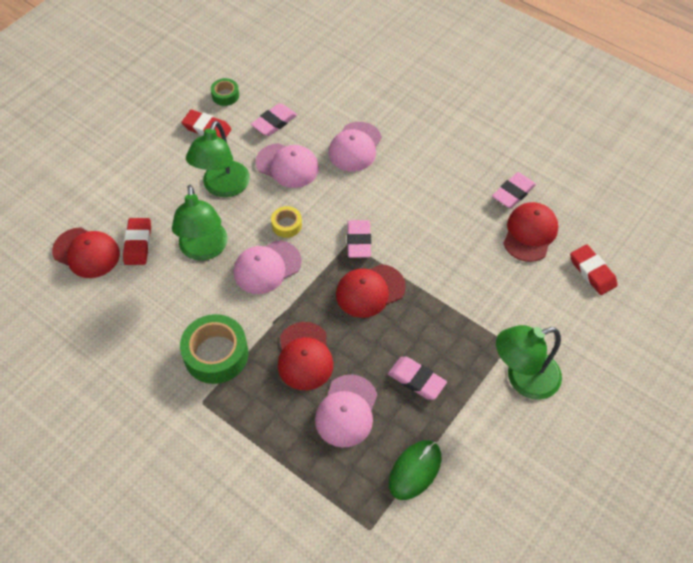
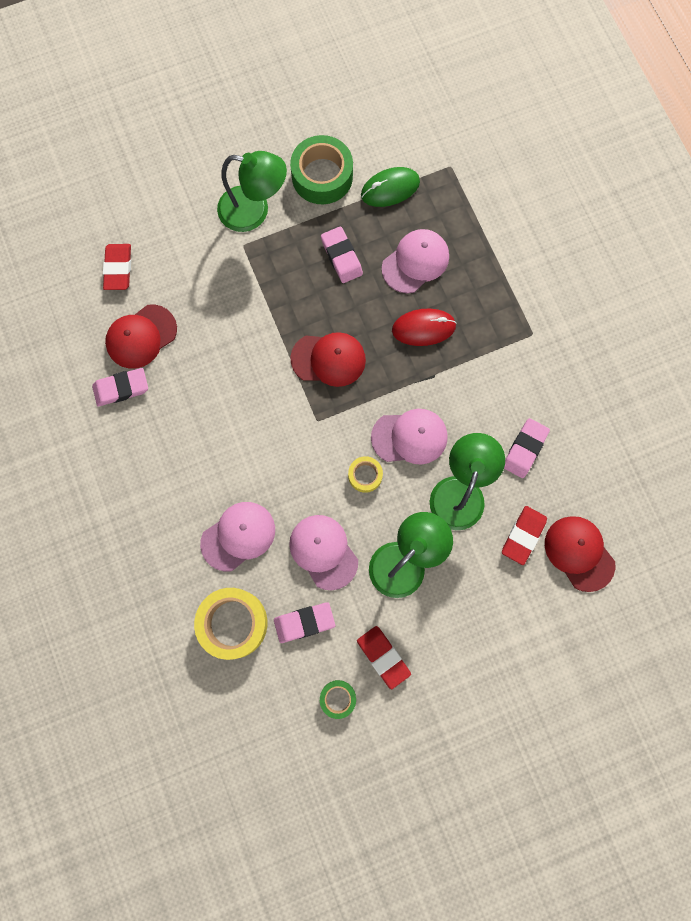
camera: 150 degrees left, 20 degrees up
green tape [180,314,248,384] -> green tape moved to [290,135,353,204]
red cap [278,322,333,390] -> red mouse [392,309,457,346]
pink eraser [347,220,371,258] -> pink eraser moved to [504,418,550,478]
none -> yellow tape [194,588,267,660]

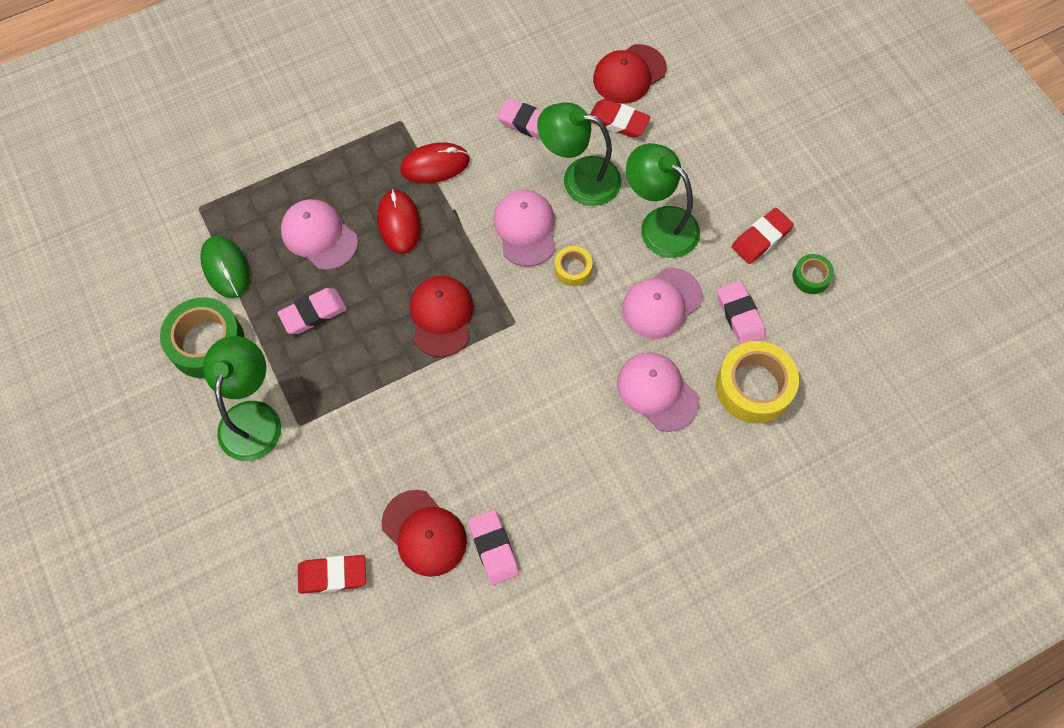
camera: 95 degrees left, 10 degrees down
none -> red mouse [400,143,470,183]

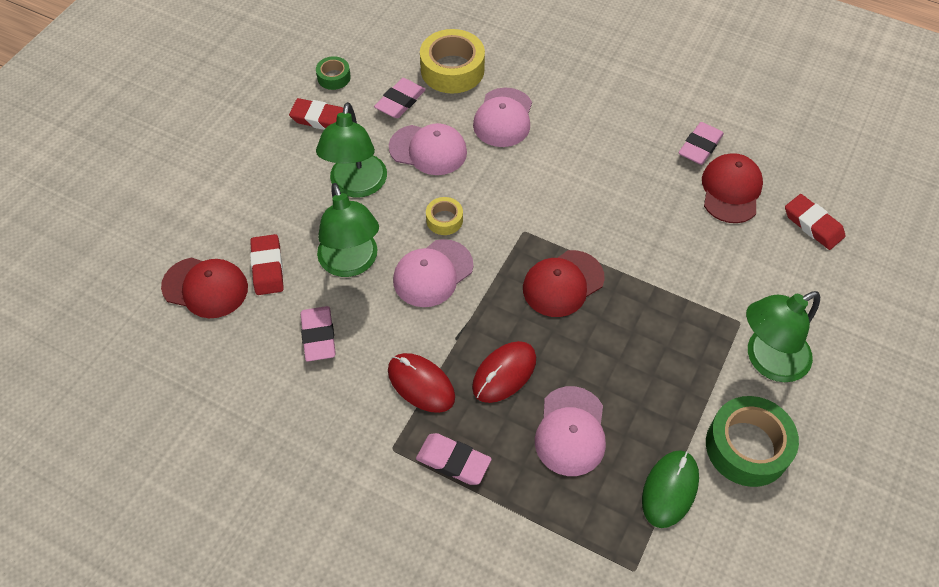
camera: 125 degrees left, 10 degrees down
pink eraser [278,288,347,334] -> pink eraser moved to [416,433,492,485]

